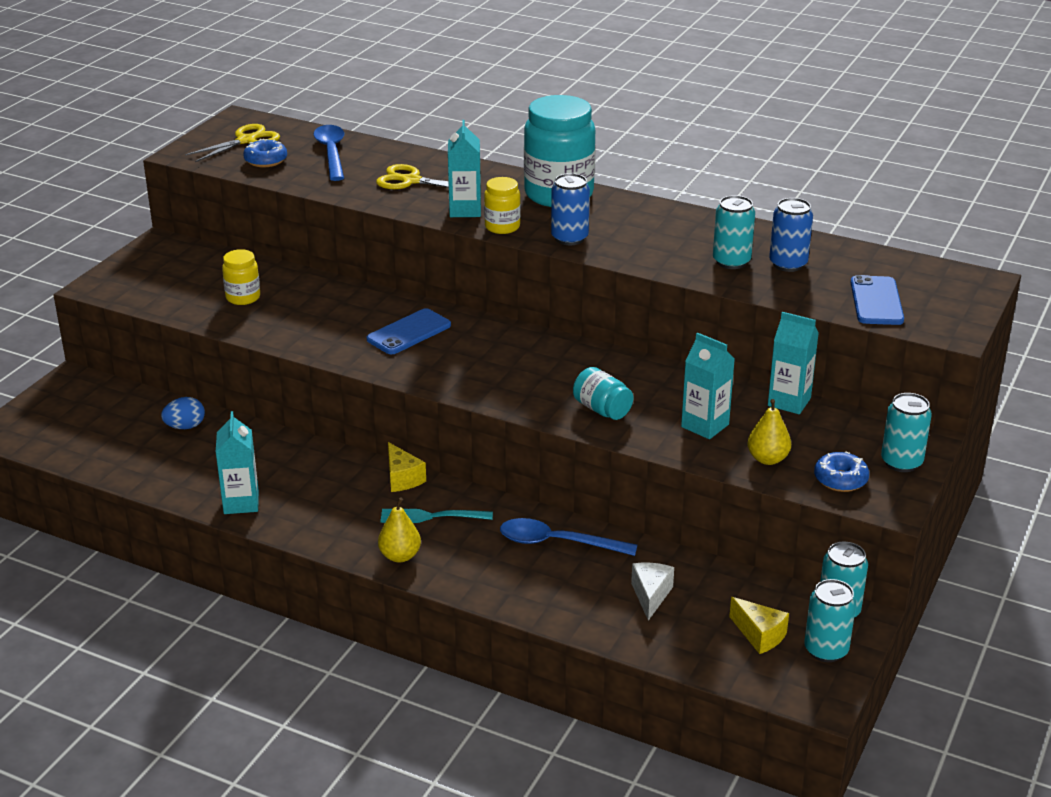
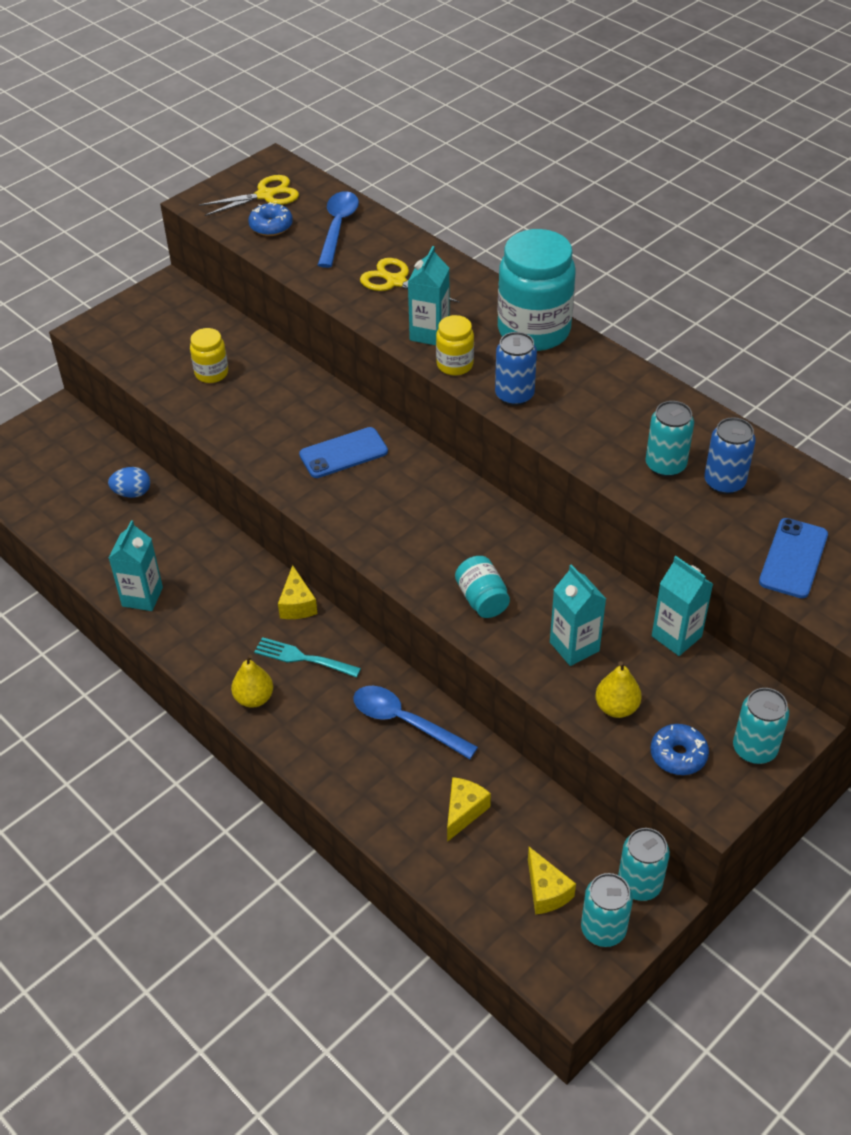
camera: 20 degrees right, 15 degrees up
white cheese [631,563,674,621] -> yellow cheese [447,777,491,842]

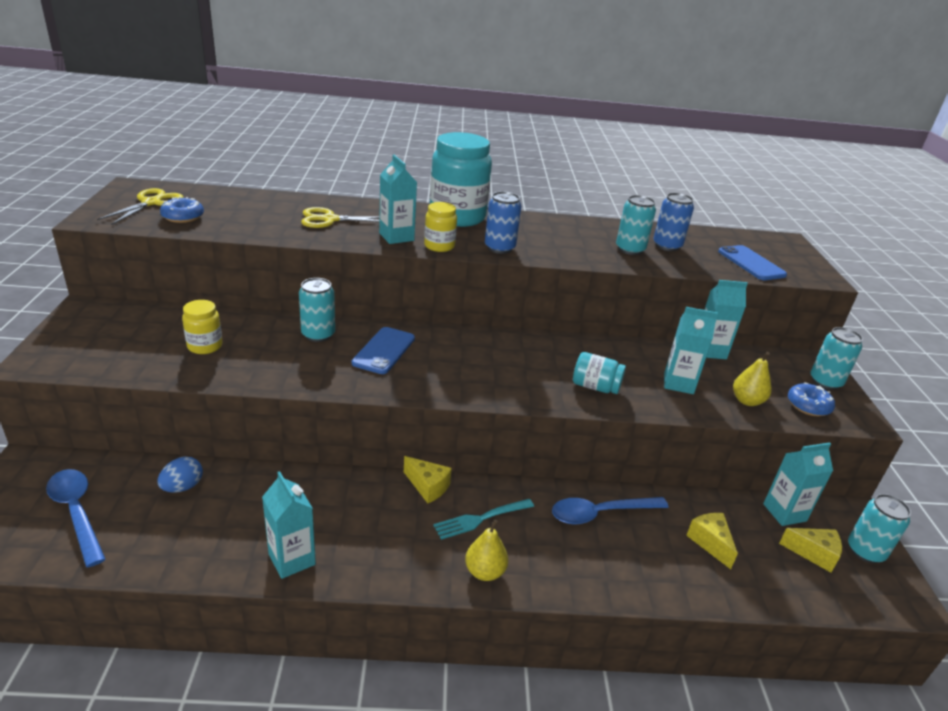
camera: 50 degrees left, 15 degrees down
blue spoon [318,191,359,268] -> blue spoon moved to [46,469,106,567]
turquoise can [618,828,670,901] -> turquoise can moved to [299,278,335,342]
none -> turquoise carton [763,443,833,526]

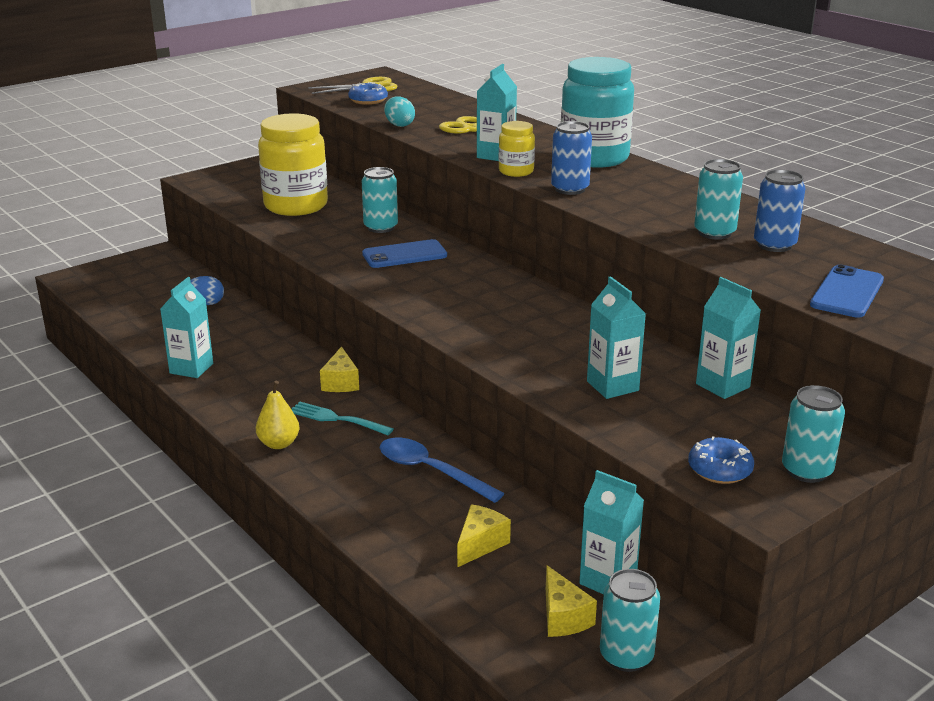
camera: 55 degrees right, 5 degrees down
blue spoon [46,469,106,567] -> none
yellow jar [182,300,223,354] -> yellow jar [258,113,328,216], size x2.03
turquoise jar [573,352,626,394] -> none
yellow pear [733,352,771,406] -> none
none -> turquoise egg [384,97,415,127]

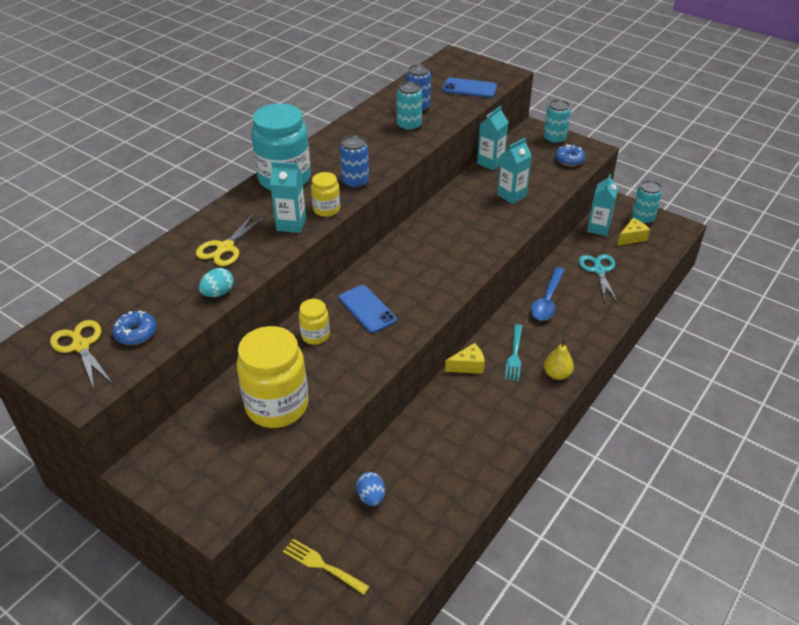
camera: 105 degrees left, 15 degrees up
turquoise carton [160,277,213,378] -> none
turquoise can [361,167,398,233] -> yellow jar [299,299,330,345]
yellow cheese [457,504,511,567] -> turquoise scissors [579,254,618,303]
none -> yellow fork [283,539,370,595]

